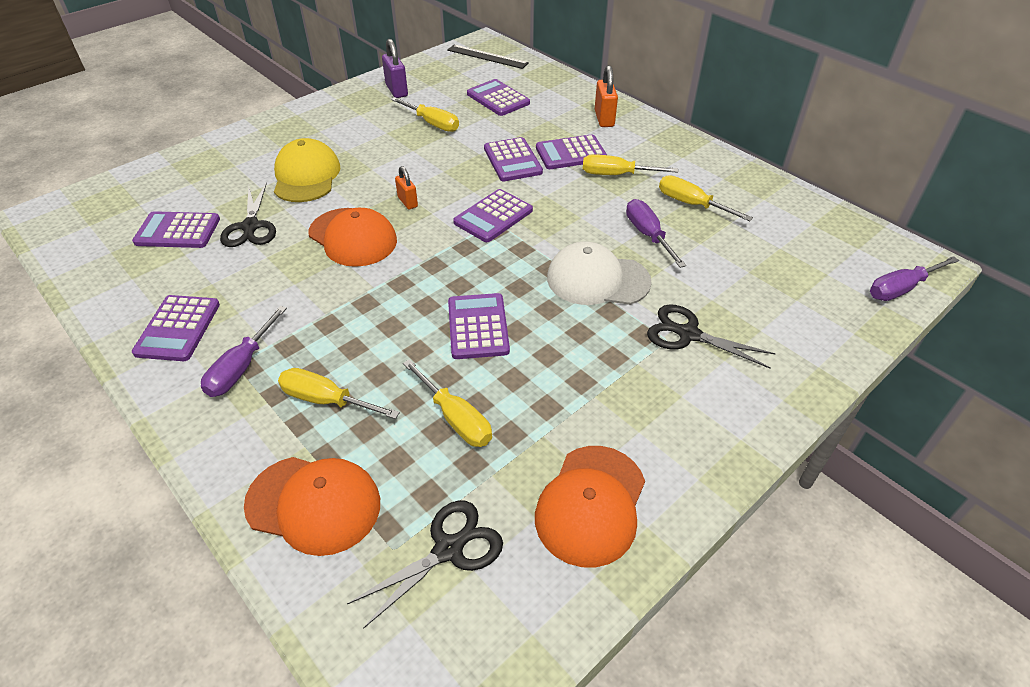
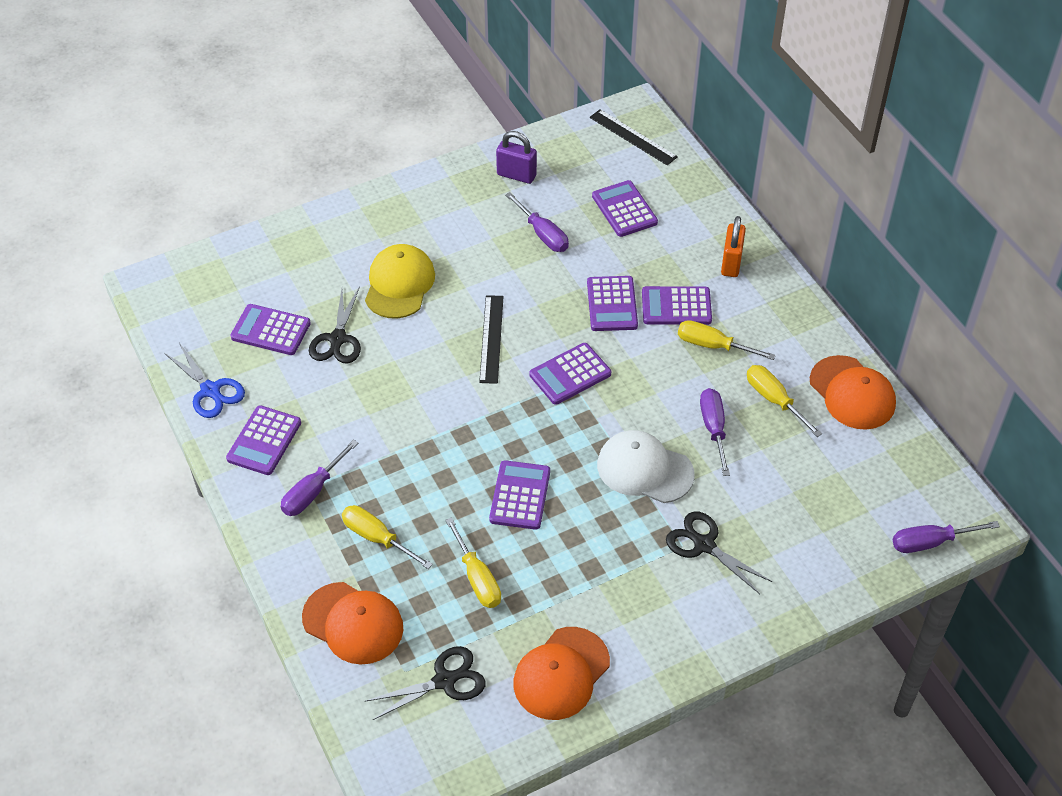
camera: 15 degrees right, 5 degrees up
orange cap [309,208,397,267] -> orange cap moved to [810,355,896,430]
purple padlock [382,39,408,98] -> purple padlock turned 60 degrees counterclockwise [496,131,537,184]
yellow screwdriver [391,97,459,132] -> purple screwdriver [505,192,569,252]
orange padlock [395,166,418,209] -> black ruler [479,295,504,384]
none -> blue scissors [164,343,245,418]

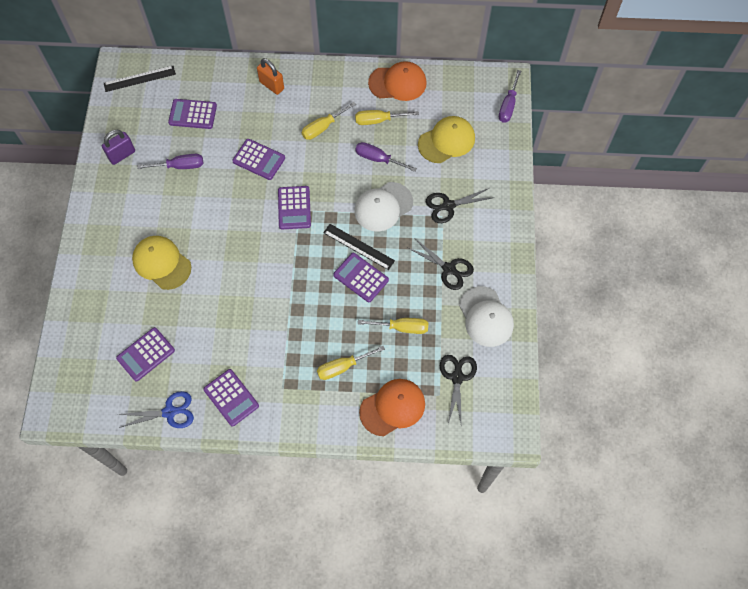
camera: 60 degrees left, 15 degrees up
purple screwdriver [281,440,358,516] -> none
black scissors [309,286,361,363] -> black scissors moved to [407,238,474,290]
black ruler [479,295,504,384] -> black ruler moved to [323,224,395,270]
orange cap [513,627,610,720] -> white cap [459,286,514,347]
purple calculator [642,286,712,325] -> none
none -> yellow cap [418,116,475,163]

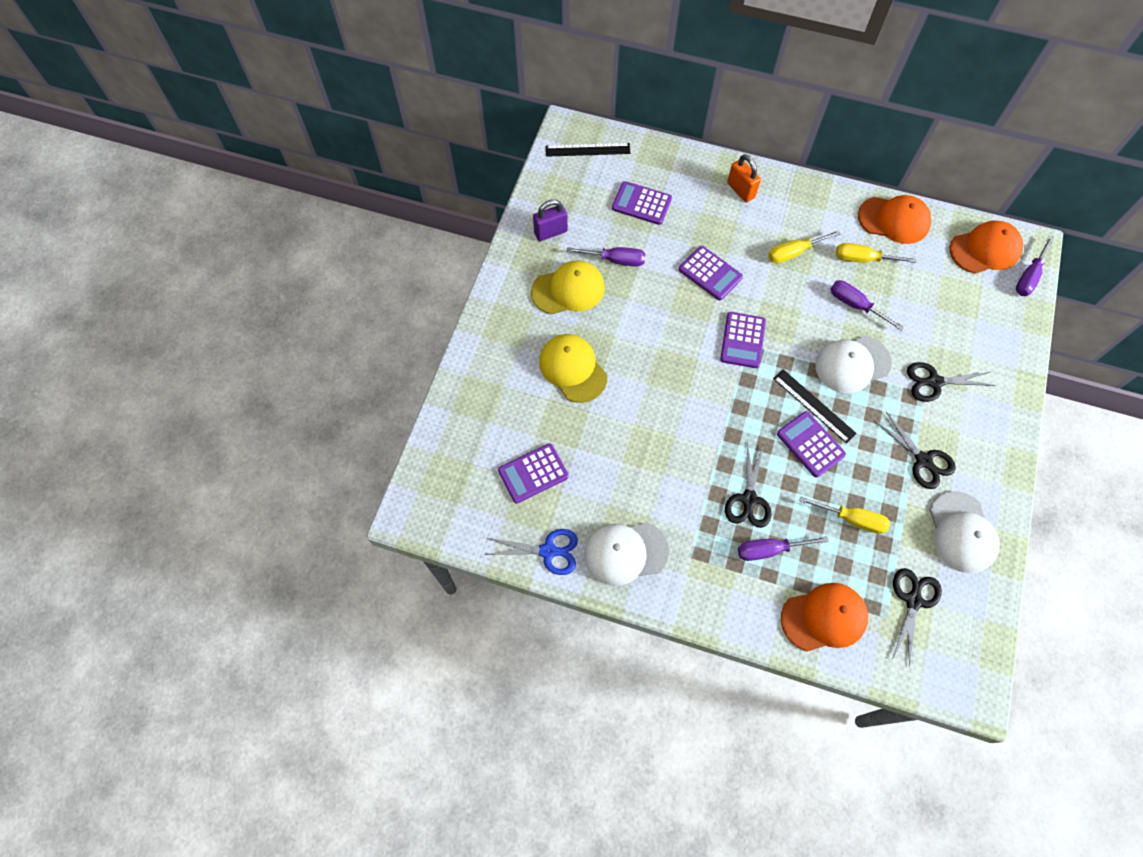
camera: 15 degrees right, 0 degrees up
purple calculator [203,369,259,427] -> white cap [584,523,669,586]
yellow screwdriver [317,346,385,380] -> purple screwdriver [738,536,829,561]
yellow cap [418,116,475,163] -> yellow cap moved to [531,260,605,315]
none -> black scissors [725,441,772,528]
none -> orange cap [949,221,1023,274]

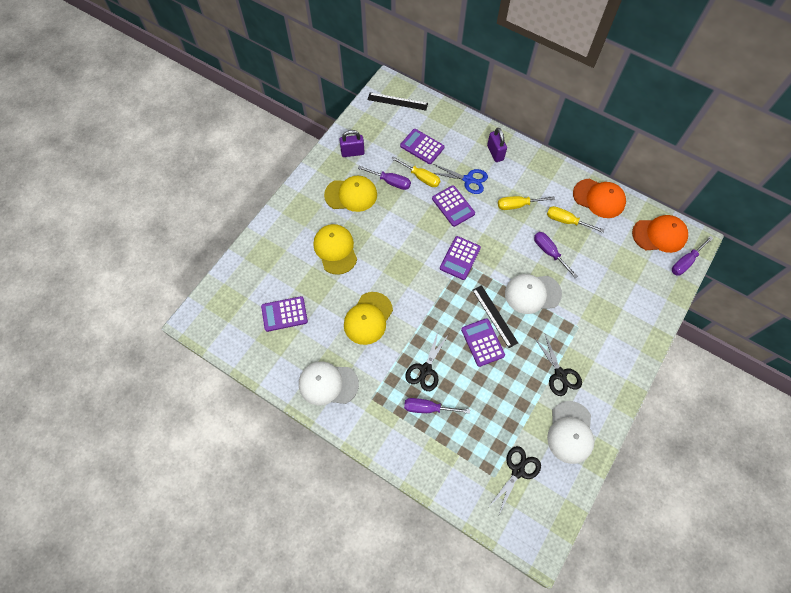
camera: 15 degrees right, 0 degrees up
blue scissors [484,529,578,575] -> blue scissors moved to [433,164,488,194]
orange padlock [727,154,761,202] -> purple padlock [487,128,507,162]
orange cap [781,583,868,652] -> none
yellow screwdriver [799,496,890,534] -> yellow screwdriver moved to [391,156,440,187]
black scissors [907,362,995,402] -> none
none -> yellow cap [344,292,393,345]

